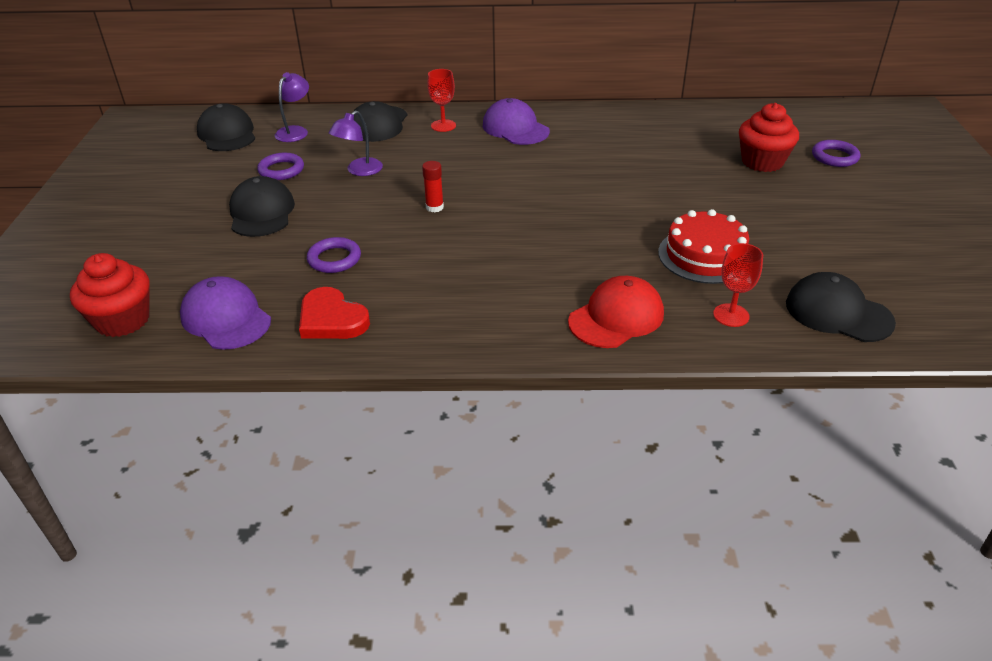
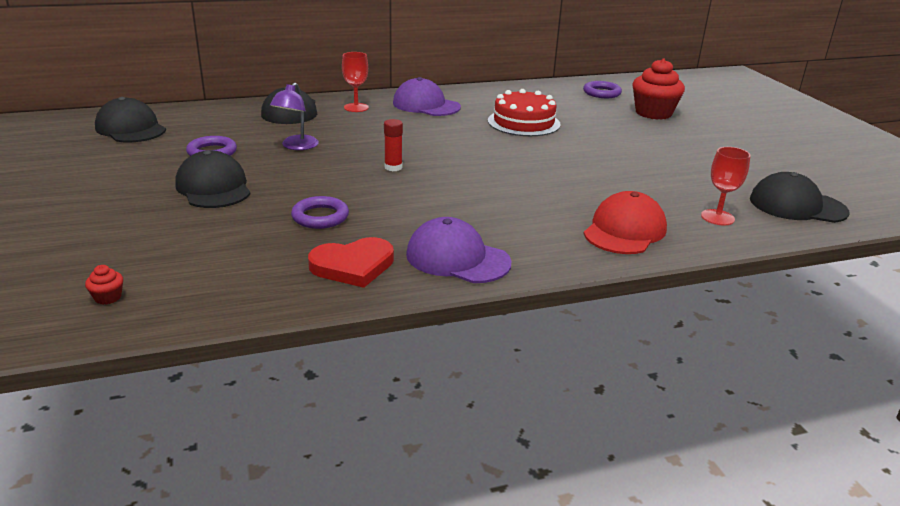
camera: 20 degrees left, 10 degrees down
red cupcake [70,253,150,337] -> red cupcake [85,265,123,305], size x0.41
purple cap [180,276,271,350] -> purple cap moved to [406,217,511,283]
purple lamp [275,72,309,142] -> none
red heart [299,287,370,339] -> red heart turned 45 degrees counterclockwise [308,237,394,288]
red cake [658,209,749,284] -> red cake moved to [488,89,561,136]
purple ring [812,140,860,167] -> purple ring moved to [583,81,622,98]

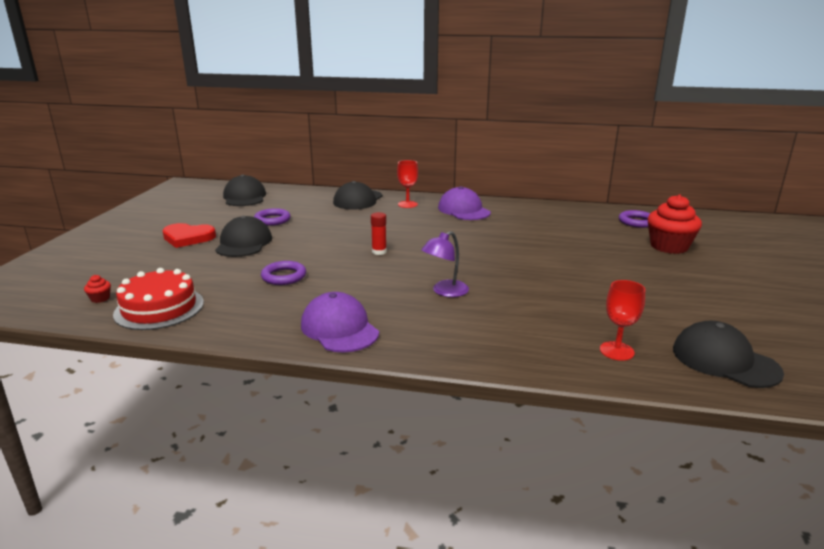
camera: 30 degrees right, 5 degrees down
purple lamp [270,83,319,150] -> purple lamp moved to [421,231,469,297]
red heart [308,237,394,288] -> red heart moved to [162,223,216,248]
red cake [488,89,561,136] -> red cake moved to [113,268,204,330]
red cap [584,191,667,254] -> none

